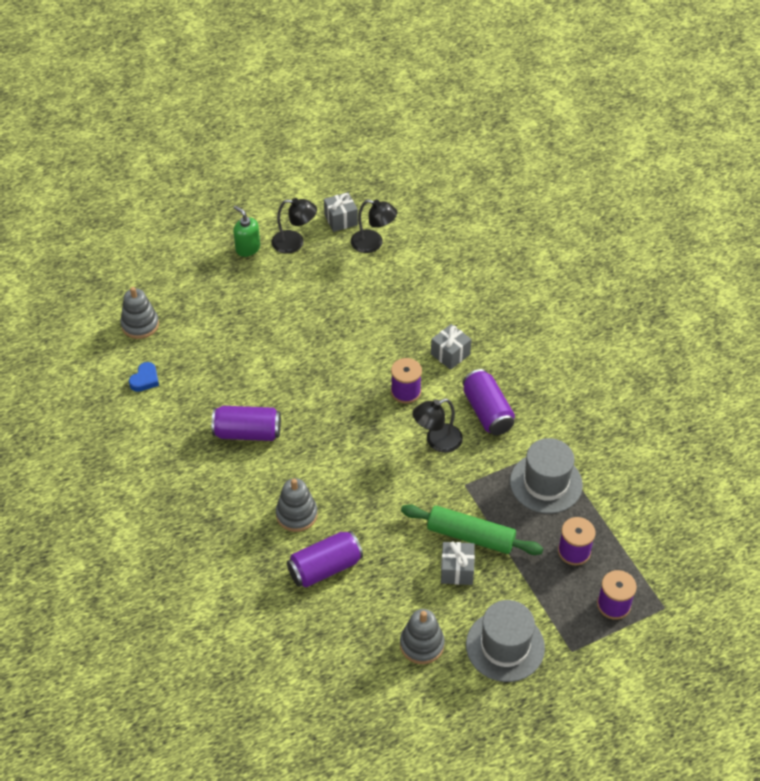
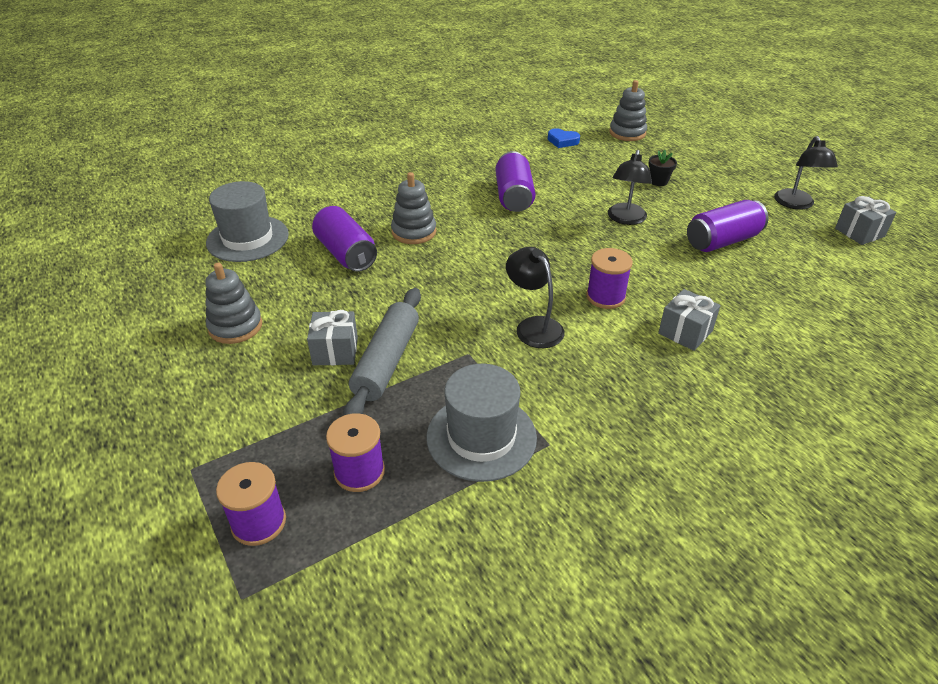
camera: 85 degrees right, 10 degrees down
green soap dispenser [233,206,260,257] -> none
black lamp [351,199,397,253] -> black lamp moved to [608,150,652,225]
green rolling pin [401,504,544,555] -> grey rolling pin [343,288,421,415]
purple can [462,369,515,435] -> purple can moved to [687,200,768,252]
grey hat [466,600,545,682] -> grey hat moved to [206,181,289,262]
none -> black flower pot [648,150,677,186]

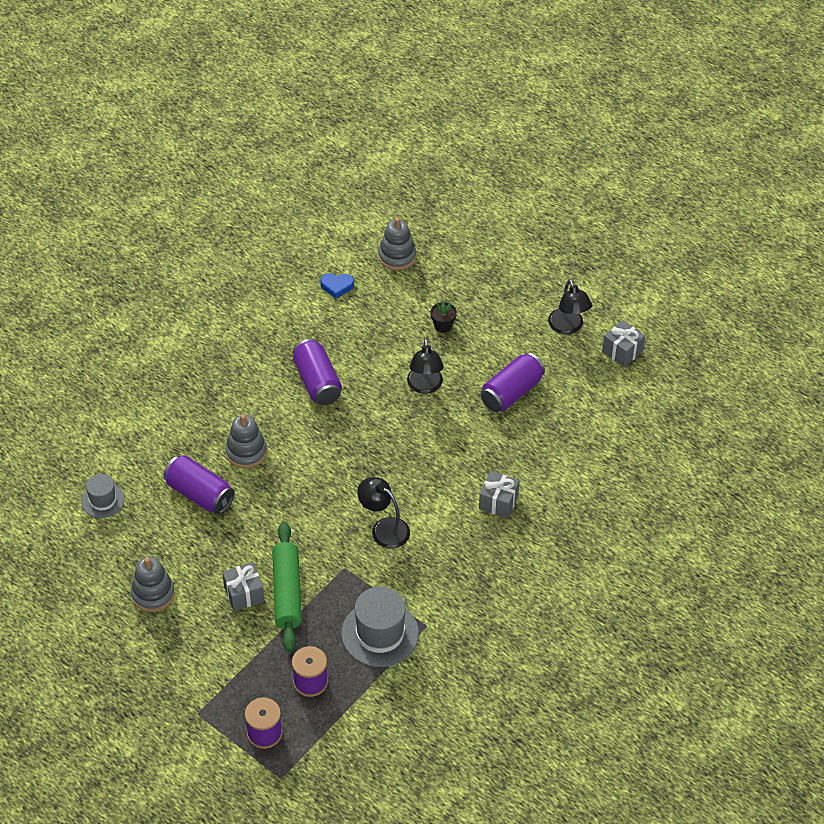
camera: 20 degrees left, 10 degrees up
grey hat [206,181,289,262] -> grey hat [81,474,125,518], size x0.58
grey rolling pin [343,288,421,415] -> green rolling pin [272,522,302,652]
purple spool [586,248,633,309] -> none

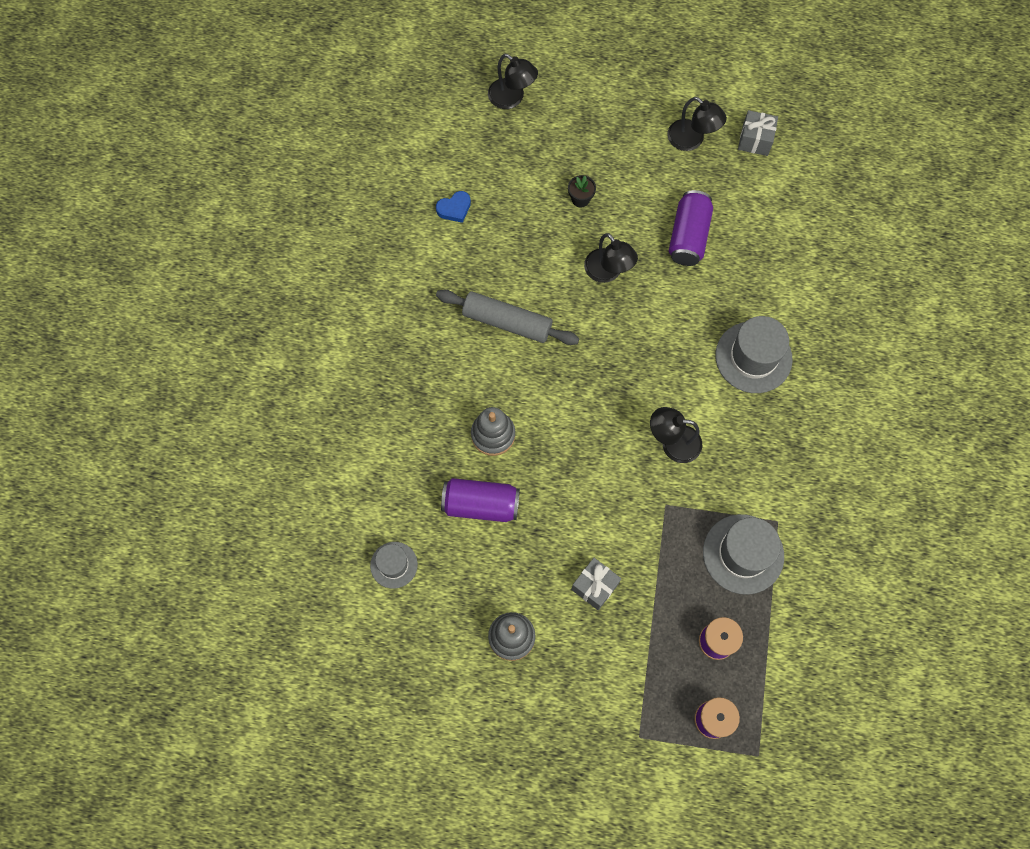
camera: 30 degrees left, 20 degrees up
green rolling pin [272,522,302,652] -> none
purple can [293,339,342,405] -> grey rolling pin [436,290,579,345]
grey stacking toy [378,217,416,270] -> none
grey gift [479,471,520,519] -> grey hat [715,316,793,393]
none -> black lamp [488,54,538,109]

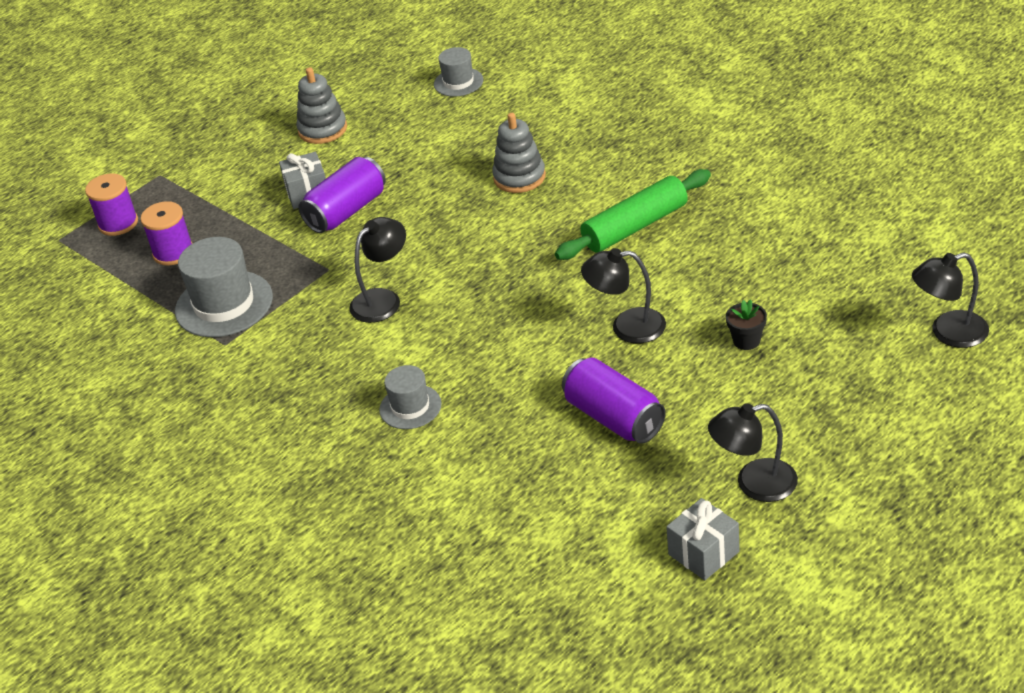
camera: 130 degrees right, 30 degrees down
blue heart [436,191,471,223] -> none
grey rolling pin [436,290,579,345] -> green rolling pin [555,169,711,260]
purple can [441,478,520,522] -> purple can moved to [298,157,386,233]
grey hat [715,316,793,393] -> grey hat [379,365,442,429], size x0.58

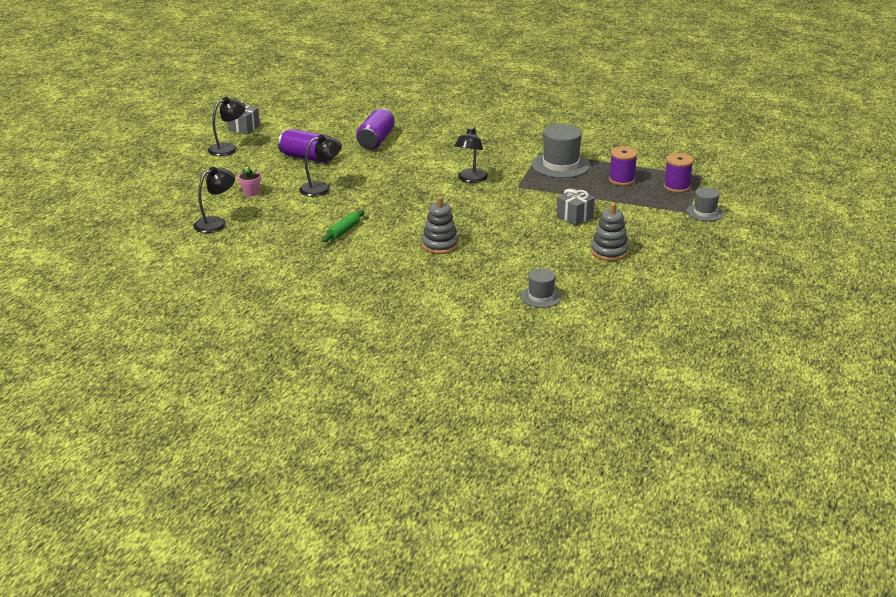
camera: 150 degrees right, 10 degrees down
purple can [298,157,386,233] -> purple can moved to [356,108,395,149]
grey hat [379,365,442,429] -> grey hat moved to [687,187,724,221]
green rolling pin [555,169,711,260] -> green rolling pin [322,210,364,242], size x0.56
black flower pot [726,299,767,350] -> pink flower pot [238,167,261,196]
black lamp [912,252,989,348] -> black lamp moved to [193,167,235,233]

